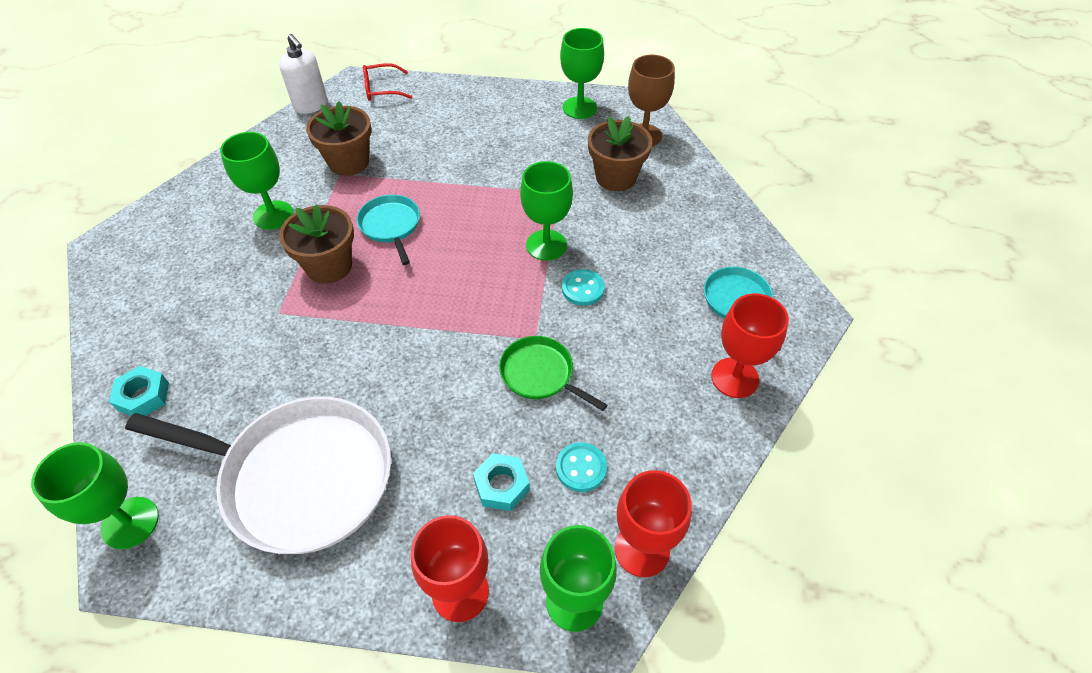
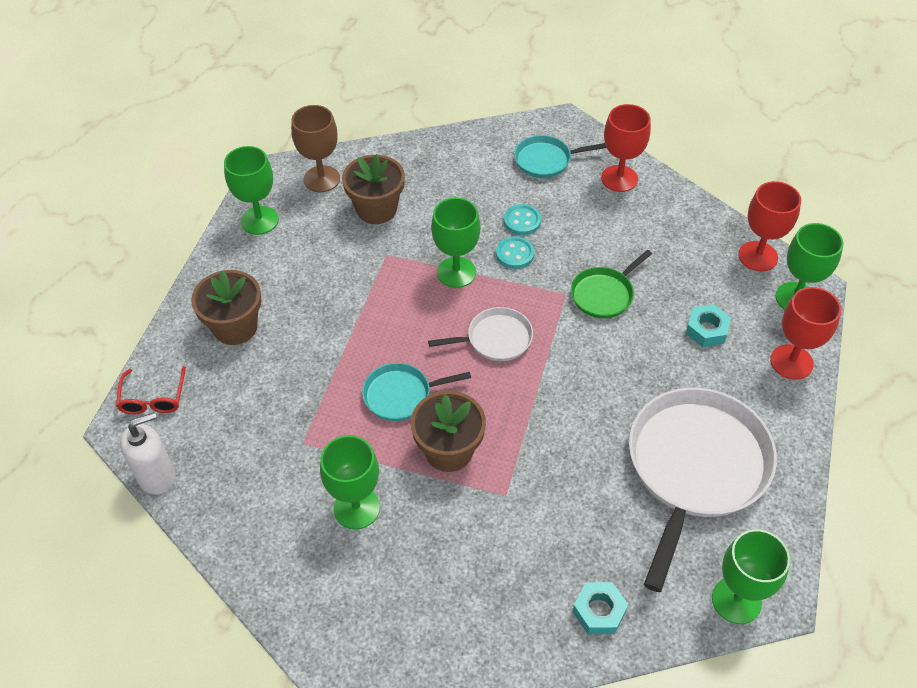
camera: 80 degrees left, 0 degrees up
brown flower pot [306,101,372,176] -> brown flower pot moved to [191,270,261,345]
turquoise button [556,442,607,492] -> turquoise button moved to [504,204,541,235]
none -> white pan [428,307,533,361]

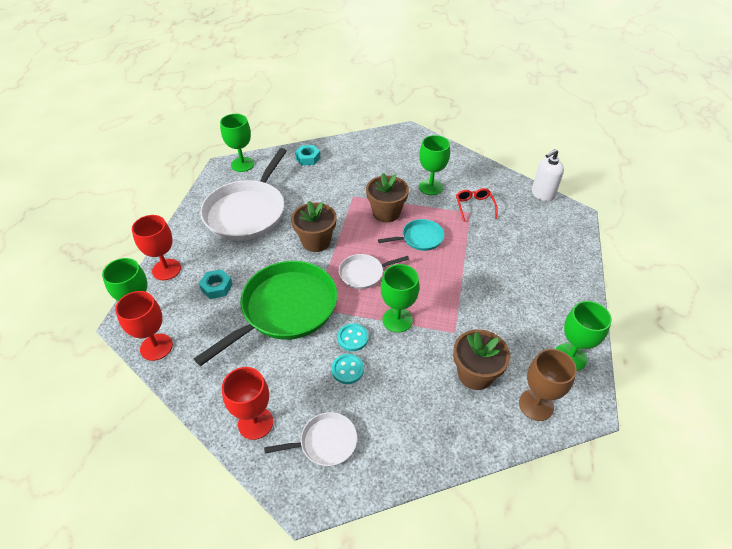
camera: 175 degrees right, 5 degrees down
red glasses [116,366,186,415] -> red glasses moved to [456,188,498,222]
brown flower pot [191,270,261,345] -> brown flower pot moved to [291,201,337,252]
turquoise pan [514,135,606,178] -> white pan [264,412,357,466]
green pan [571,250,652,318] -> green pan [194,261,337,366], size x2.05

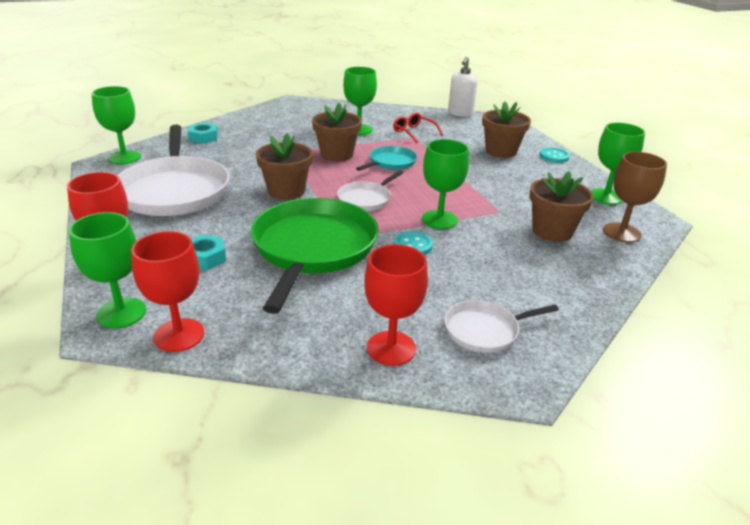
camera: 35 degrees left, 15 degrees down
white pan [264,412,357,466] -> white pan turned 150 degrees counterclockwise [445,300,559,353]
turquoise button [332,354,364,384] -> turquoise button moved to [540,148,570,163]
none -> brown flower pot [482,101,531,158]

